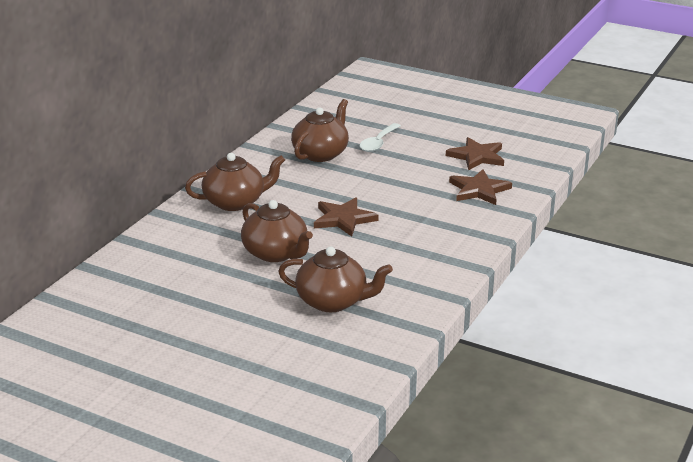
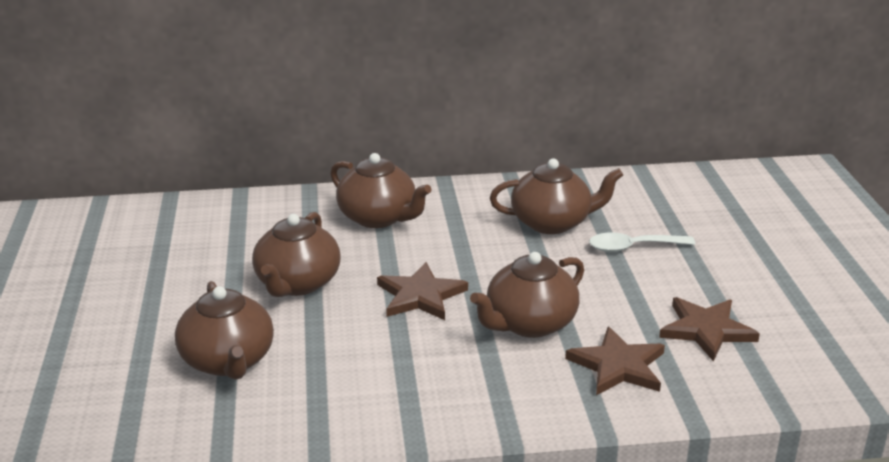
camera: 55 degrees right, 0 degrees up
none -> brown teapot [470,252,584,338]

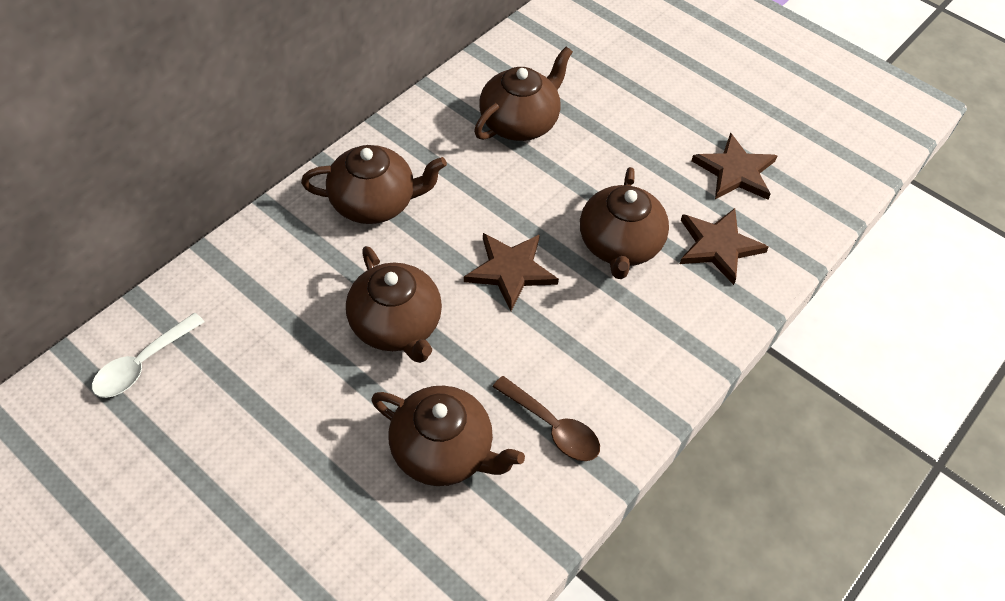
camera: 45 degrees left, 25 degrees up
white spoon [589,232,695,252] -> white spoon moved to [92,313,204,398]
none -> brown spoon [492,376,600,461]

